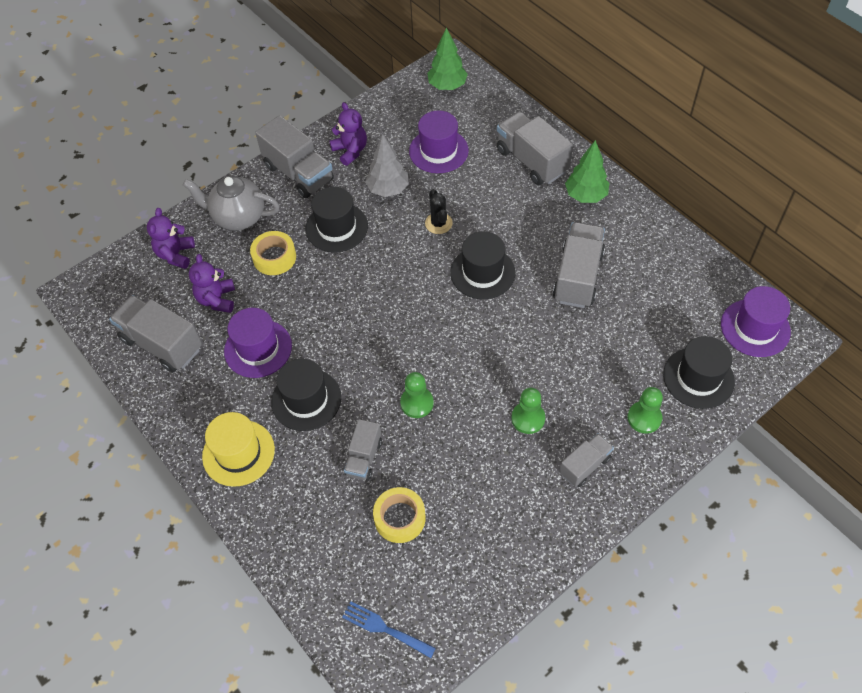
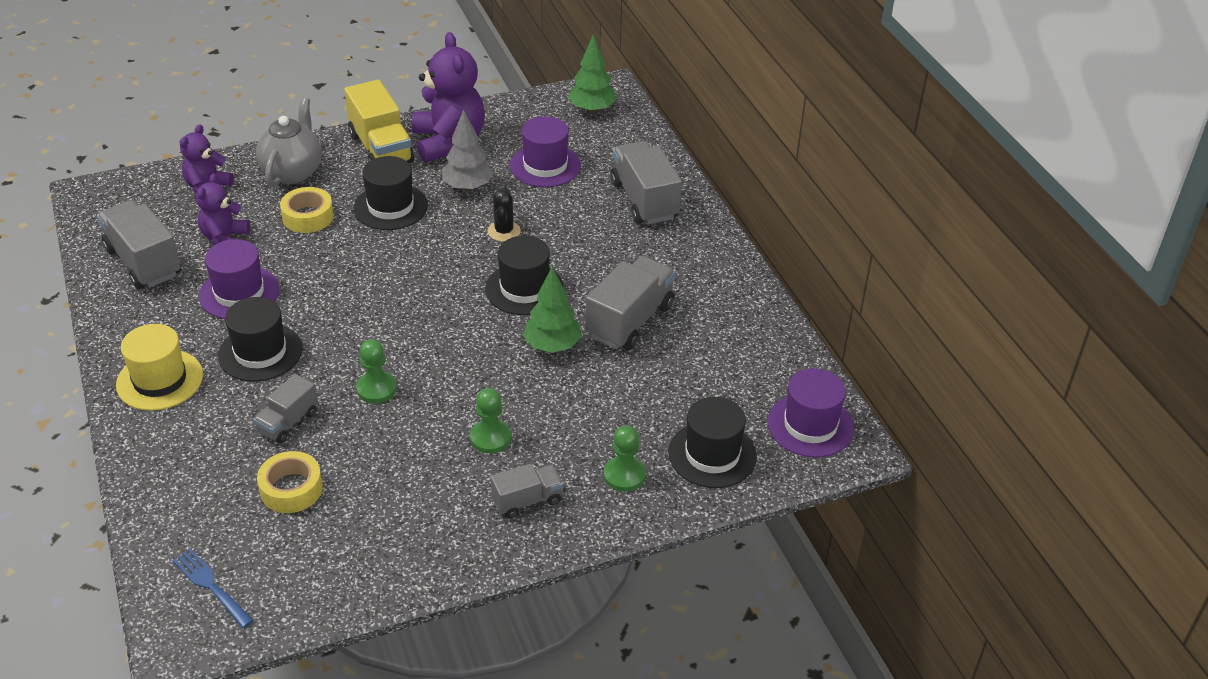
camera: 15 degrees right, 15 degrees down
grey teapot [183,176,279,230] -> grey teapot turned 75 degrees clockwise [256,98,322,187]
grey truck [255,115,334,198] -> yellow truck [344,79,414,163]
purple teddy bear [329,102,367,166] -> purple teddy bear [412,32,485,163], size x1.75
green tree [565,140,609,203] -> green tree moved to [523,267,582,353]

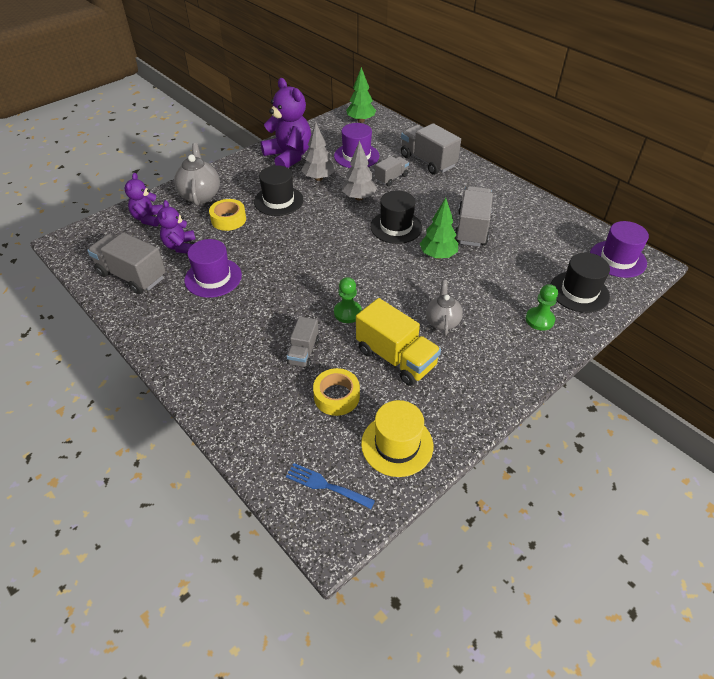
camera: 20 degrees left, 5 degrees up
yellow hat [116,324,203,411] -> yellow hat moved to [361,400,433,477]
black hat [218,297,302,382] -> none
yellow truck [344,79,414,163] -> yellow truck moved to [356,298,441,386]
green pawn [470,388,511,453] -> grey teapot [426,280,463,336]
black cactus [487,188,521,242] -> grey tree [342,141,377,200]
grey truck [491,463,563,519] -> grey truck moved to [375,156,409,186]

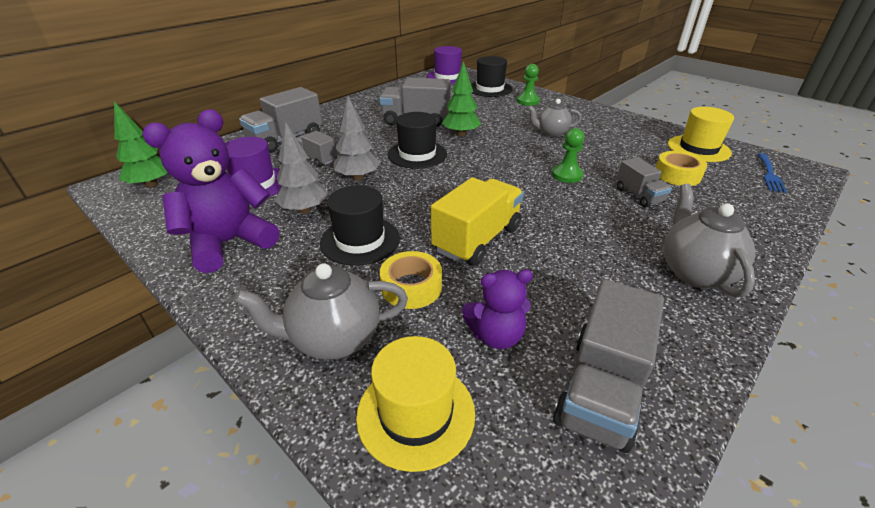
camera: 95 degrees left, 10 degrees down
purple teddy bear [125,173,163,227] -> yellow hat [356,336,475,472]
purple hat [184,239,242,298] -> none
grey truck [287,317,319,368] -> grey truck turned 60 degrees clockwise [617,157,672,207]
yellow truck [356,298,441,386] -> yellow truck moved to [431,177,524,266]
none -> grey teapot [663,184,755,298]

